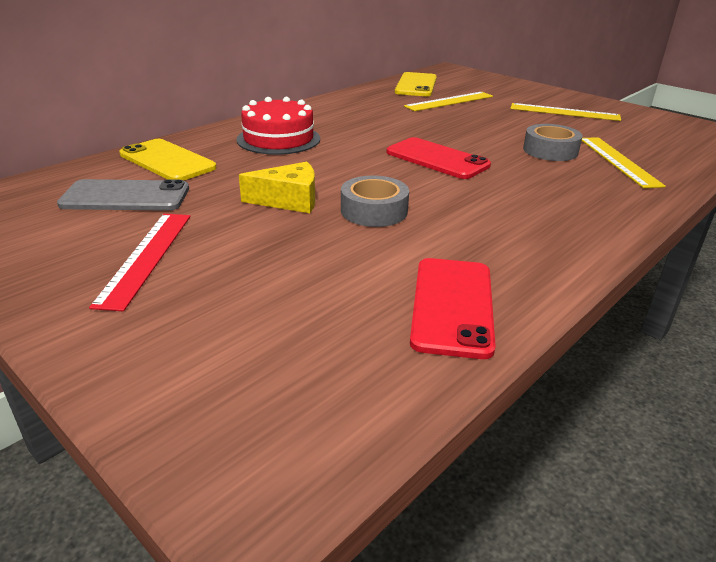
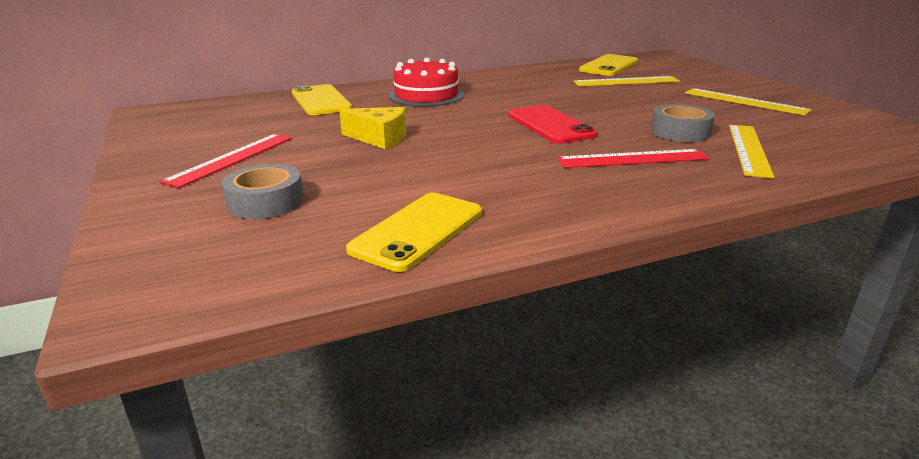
camera: 25 degrees right, 5 degrees down
grey phone [57,179,189,211] -> none
grey tape [341,176,409,227] -> grey tape moved to [222,164,304,219]
red phone [410,258,496,359] -> yellow phone [346,193,482,272]
none -> red ruler [557,149,710,168]

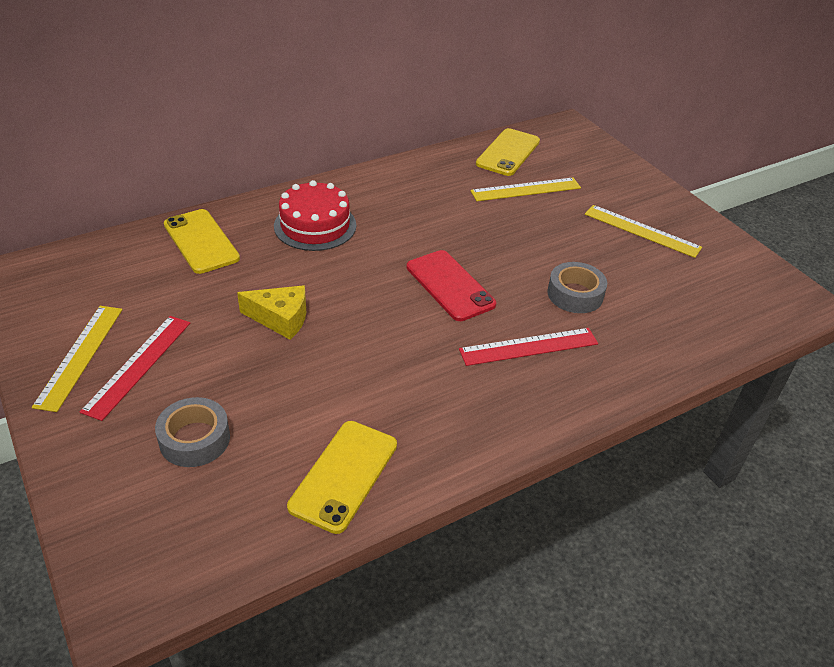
camera: 10 degrees left, 15 degrees up
yellow ruler [729,125,774,179] -> yellow ruler moved to [32,306,123,412]

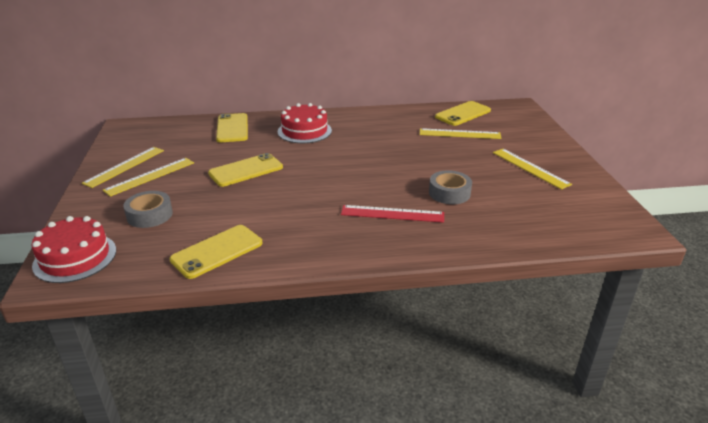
camera: 25 degrees right, 10 degrees down
red ruler [80,316,190,421] -> yellow ruler [103,158,194,197]
yellow cheese [237,285,306,340] -> yellow phone [208,153,283,187]
red phone [407,250,496,321] -> none
none -> red cake [31,216,116,283]

